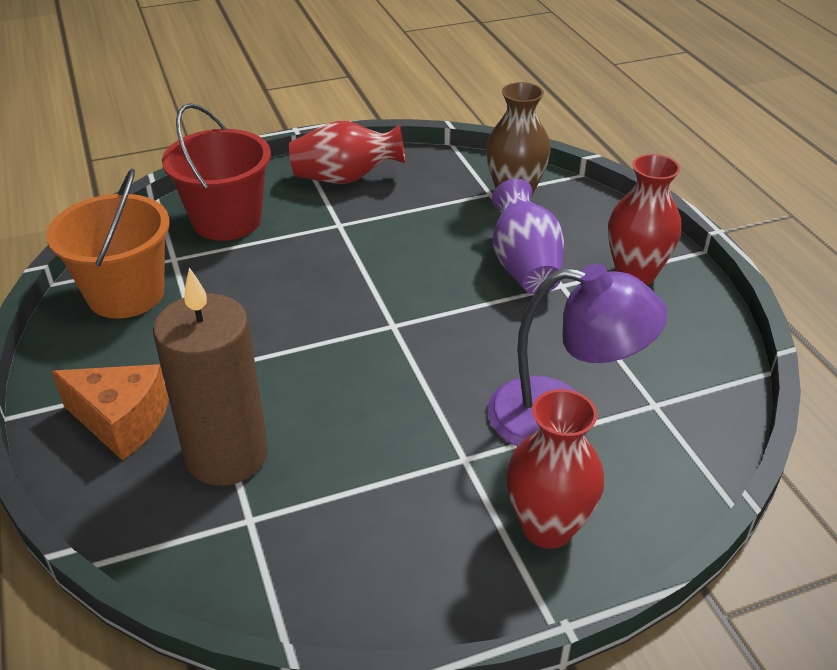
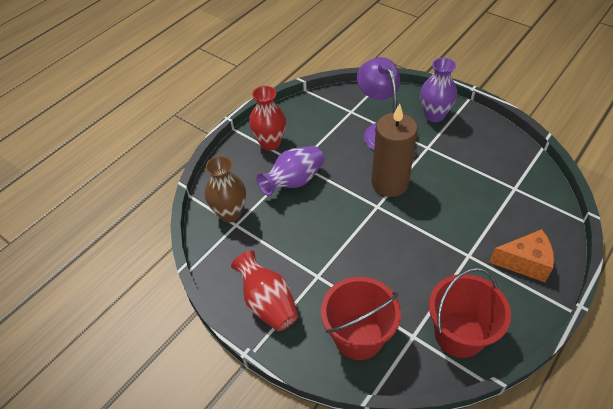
camera: 120 degrees left, 10 degrees up
orange bucket [46,169,170,319] -> red bucket [429,268,511,358]
orange cheese [52,364,169,460] -> orange cheese turned 105 degrees clockwise [489,229,554,282]
brown candle [153,267,268,486] -> brown candle moved to [371,104,418,197]
red vase [506,389,604,549] -> purple vase [421,58,457,122]

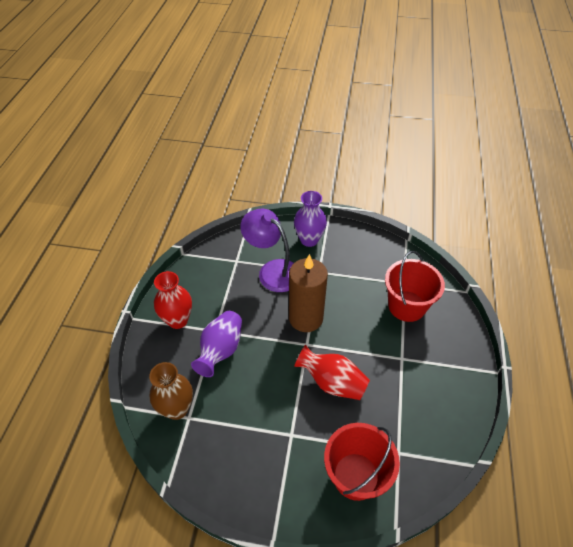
camera: 30 degrees left, 0 degrees up
red vase [231,250,298,332] -> red vase moved to [294,345,370,400]
red bucket [429,268,511,358] -> red bucket moved to [385,251,445,322]
orange cheese [489,229,554,282] -> none

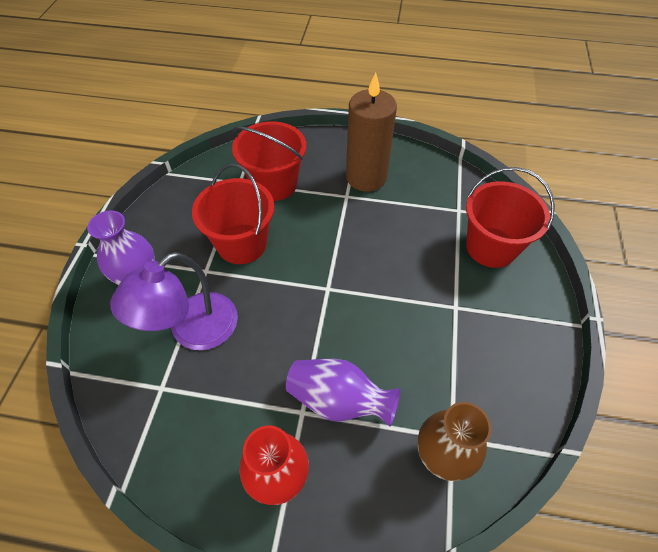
camera: 90 degrees left, 5 degrees up
brown candle [289,254,328,332] -> brown candle moved to [346,72,397,192]
red vase [294,345,370,400] -> none
none -> red bucket [192,164,274,264]

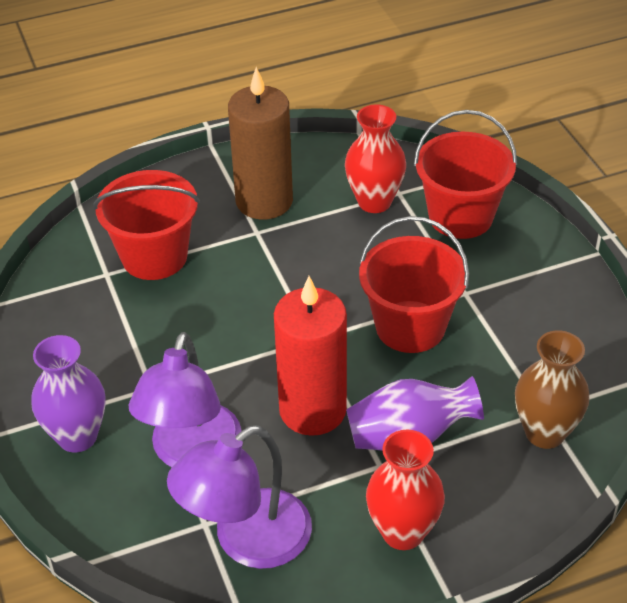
camera: 30 degrees left, 10 degrees down
red bucket [192,164,274,264] -> red bucket moved to [359,216,469,353]
none -> purple lamp [167,425,312,569]
none -> red candle [274,276,347,436]
none -> red vase [345,104,406,213]

